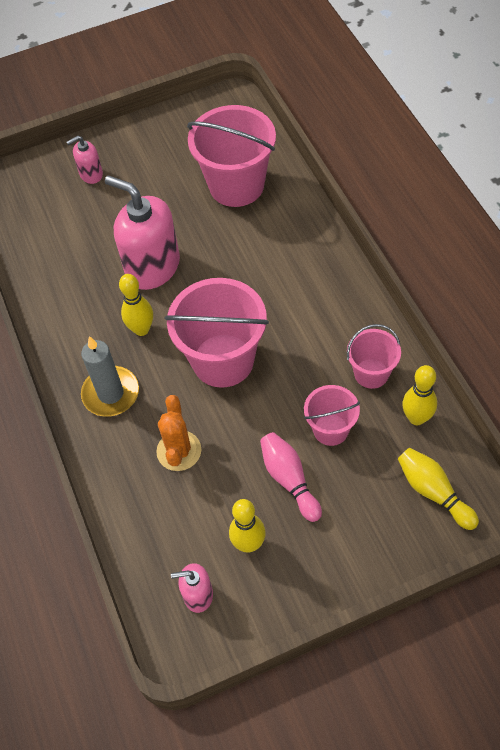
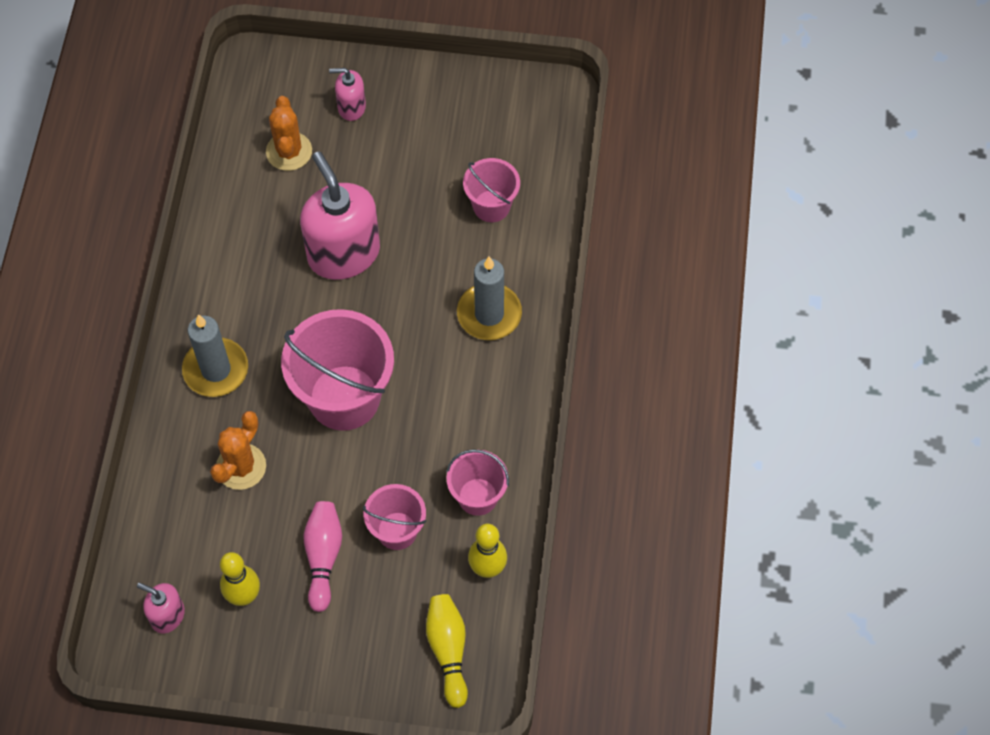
camera: 25 degrees right, 5 degrees up
yellow bowling pin [119,274,153,336] -> none
pink bucket [187,105,276,207] -> pink bucket [463,158,520,222], size x0.55
none -> orange cactus [266,96,312,171]
none -> grey candle [457,257,522,340]

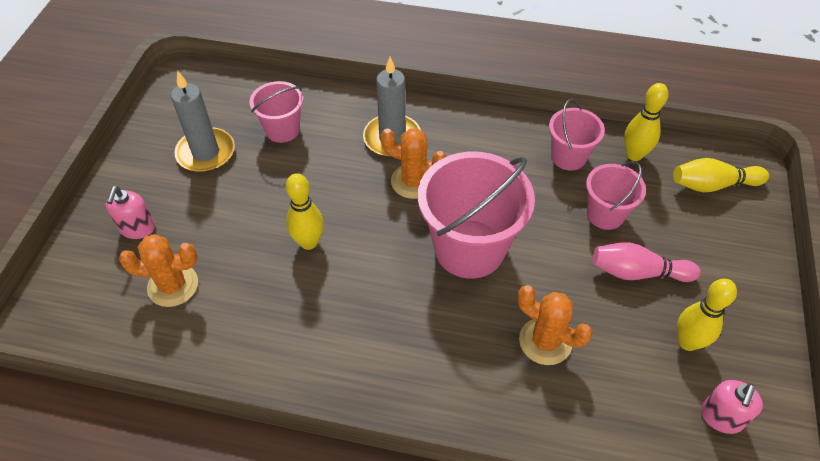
camera: 85 degrees left, 10 degrees down
grey candle [182,315,248,397] -> grey candle moved to [171,71,235,172]
pink soap dispenser [300,151,380,280] -> yellow bowling pin [286,173,324,250]
none -> orange cactus [381,128,447,199]

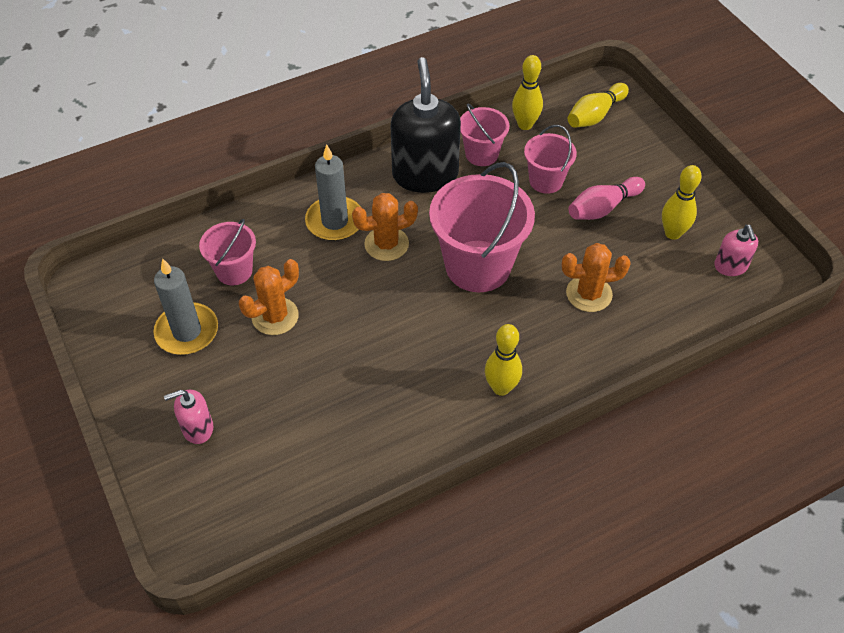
camera: 40 degrees left, 0 degrees up
pink soap dispenser [106,186,155,239] -> pink soap dispenser turned 105 degrees clockwise [164,390,213,444]
orange cactus [119,234,198,307] -> orange cactus moved to [239,259,299,335]
yellow bowling pin [286,173,324,250] -> yellow bowling pin moved to [485,324,522,396]
none -> black soap dispenser [391,57,461,193]

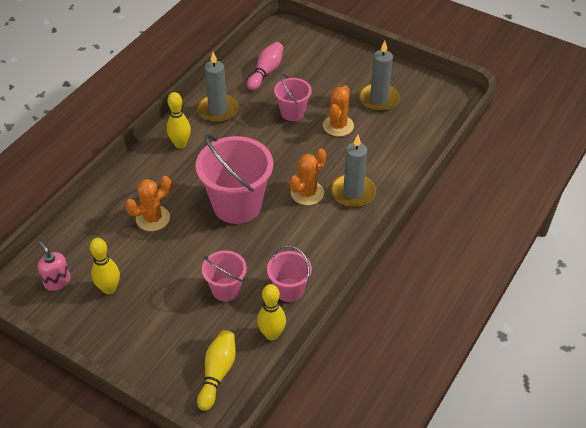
camera: 150 degrees right, 5 degrees down
pink soap dispenser [164,390,213,444] -> none
pink bucket [199,219,256,285] -> pink bucket moved to [274,74,312,121]
black soap dispenser [391,57,461,193] -> none
pink bowling pin [569,177,645,220] -> pink bowling pin moved to [247,42,283,90]
none -> grey candle [197,52,238,123]

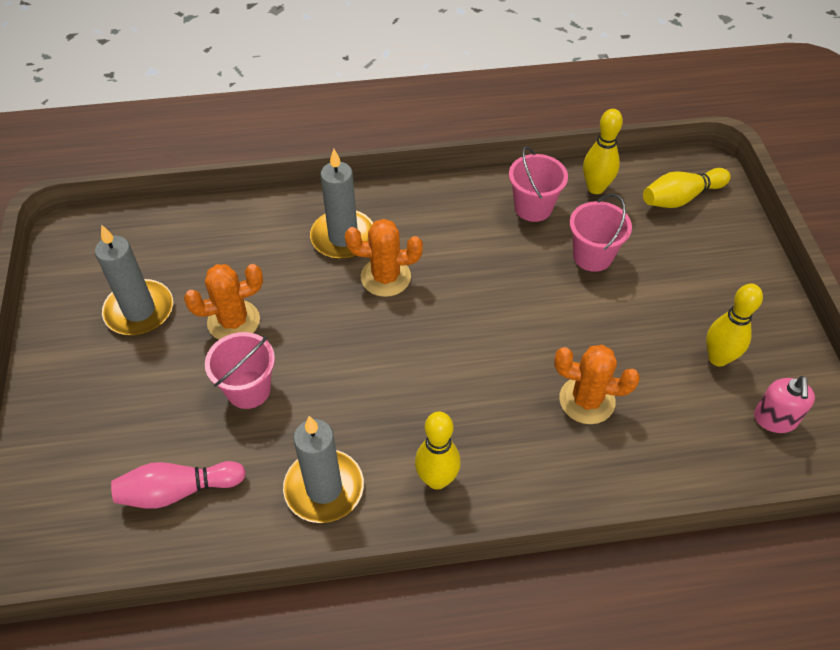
camera: 130 degrees left, 5 degrees up
pink bucket [196,134,273,224] -> none

